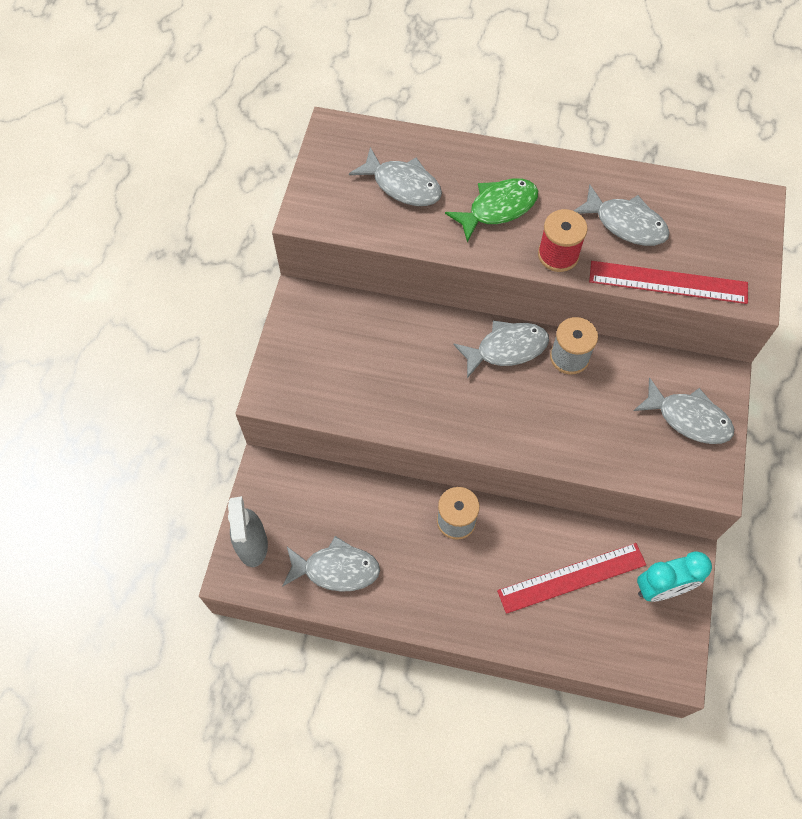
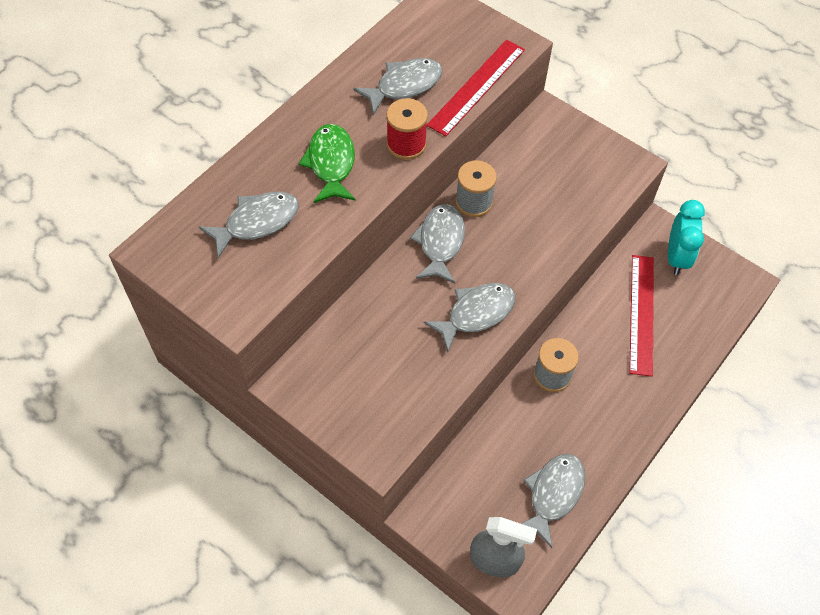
camera: 65 degrees left, 5 degrees down
grey fish [634,378,734,444] -> grey fish moved to [424,283,515,352]

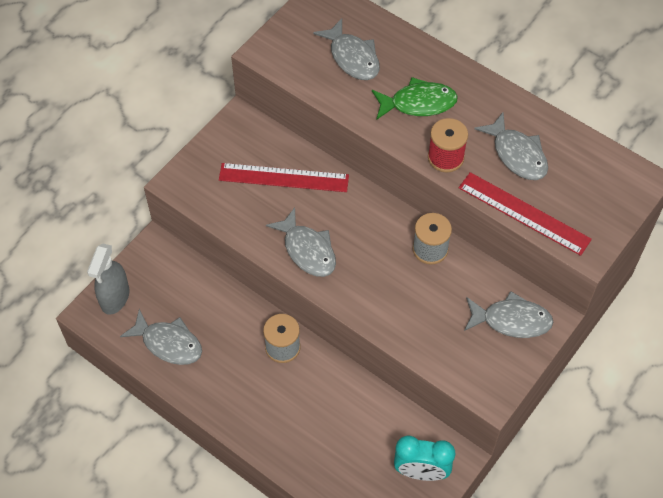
camera: 90 degrees right, 0 degrees up
grey fish [410,204,465,284] -> grey fish moved to [464,291,553,338]
red ruler [629,255,654,377] -> red ruler moved to [219,163,349,192]

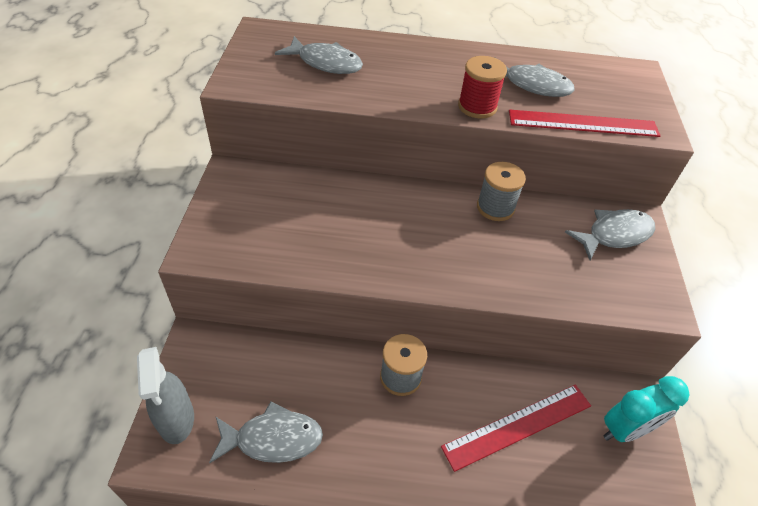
camera: 35 degrees left, 10 degrees down
red ruler [219,163,349,192] -> red ruler moved to [441,385,591,472]
grey fish [266,208,336,277] -> none
green fish [372,77,458,120] -> none

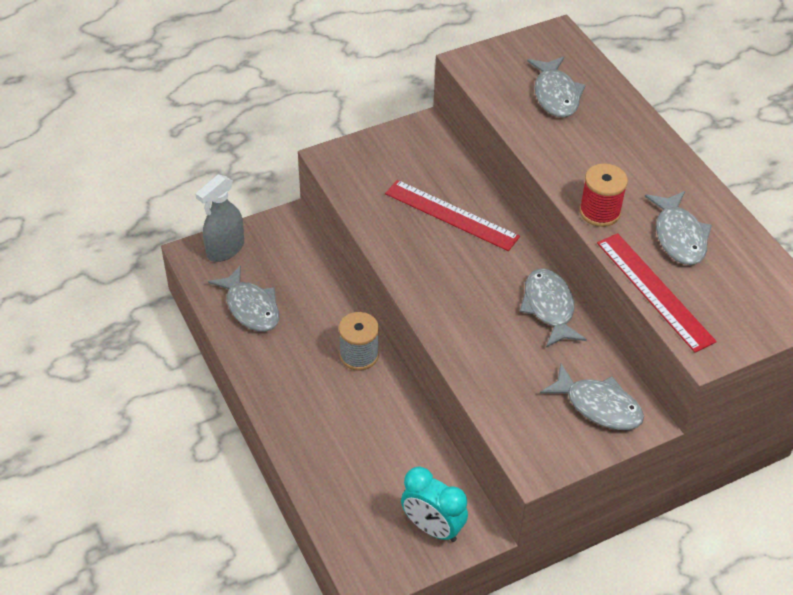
camera: 60 degrees right, 0 degrees up
red ruler [441,385,591,472] -> red ruler moved to [385,180,520,251]
grey spool [477,162,526,221] -> grey fish [520,269,587,347]

